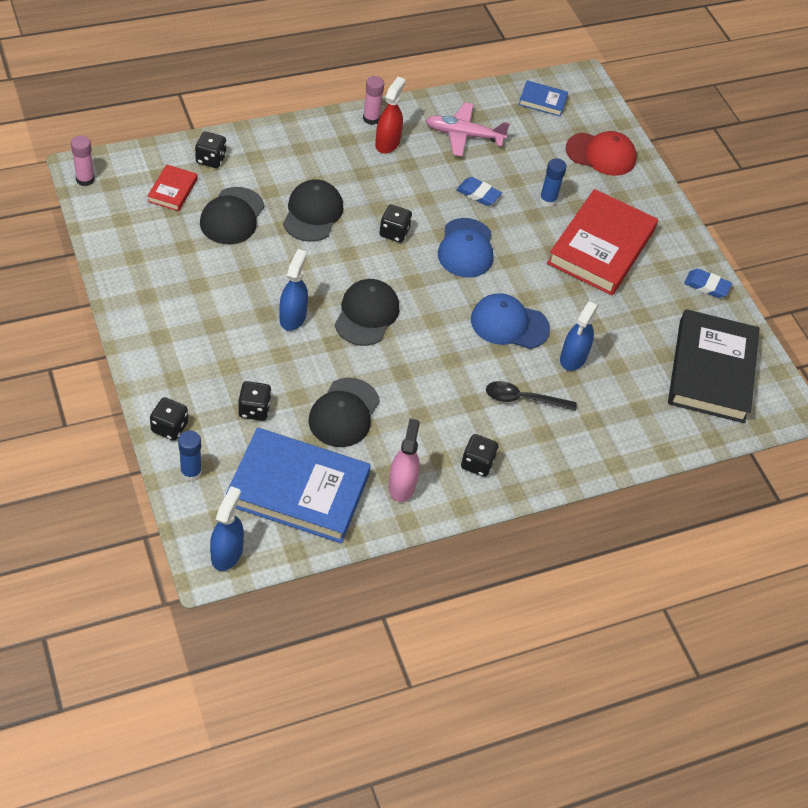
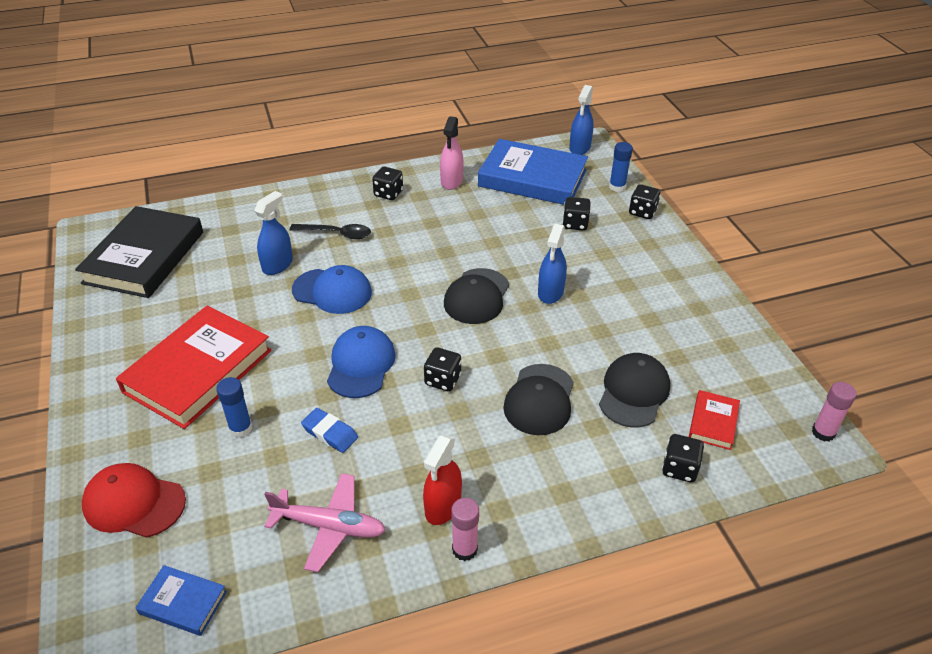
camera: 170 degrees left, 10 degrees down
black cap [308,378,380,447] -> none
blue eraser [684,269,732,298] -> none

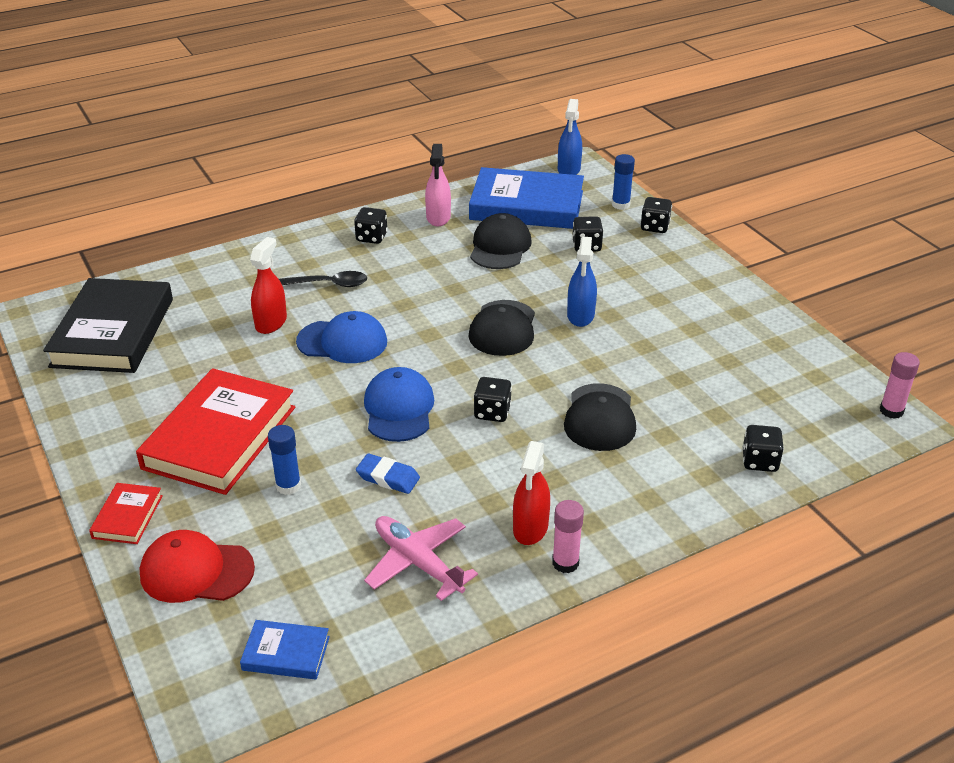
camera: 10 degrees left, 5 degrees down
blue spray bottle [254,191,293,275] -> red spray bottle [250,237,287,334]
pink plane [264,473,386,572] -> pink plane turned 135 degrees counterclockwise [364,516,478,601]
black cap [599,353,670,427] -> black cap moved to [470,213,532,269]
red book [689,390,740,450] -> red book moved to [89,483,163,544]

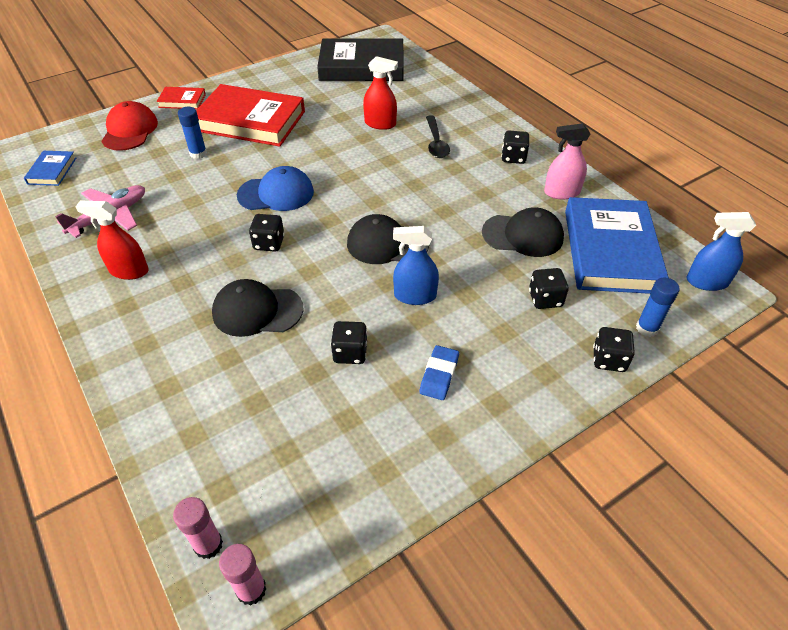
camera: 85 degrees right, 10 degrees up
blue cap [296,311,387,363] -> none
blue eraser [356,453,420,494] -> blue eraser moved to [420,345,459,400]
pink glue stick [552,500,584,573] -> pink glue stick moved to [173,497,223,559]
black dice [742,425,784,472] -> black dice moved to [331,321,367,364]

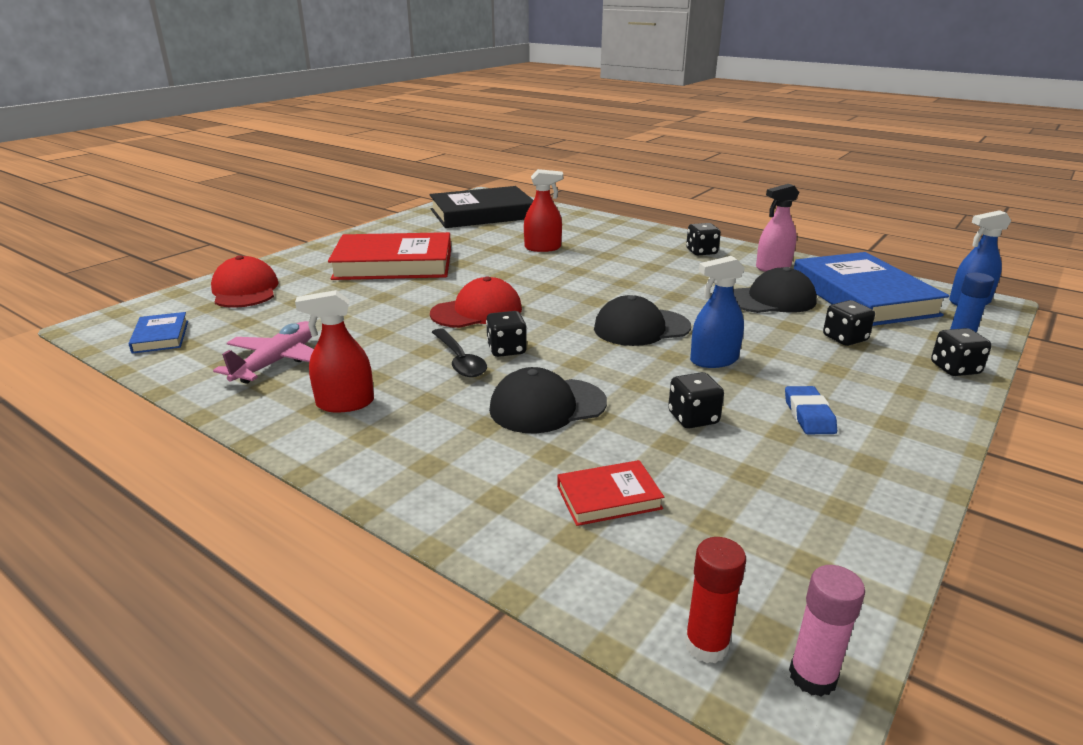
camera: 20 degrees left, 20 degrees down
red book [156,87,206,109] -> red book moved to [557,460,664,526]
pink glue stick [173,497,223,559] -> red glue stick [685,537,746,663]
blue glue stick [178,107,207,159] -> none
blue cap [237,166,314,211] -> red cap [430,277,522,328]
black spoon [426,115,450,158] -> black spoon moved to [432,329,487,377]

